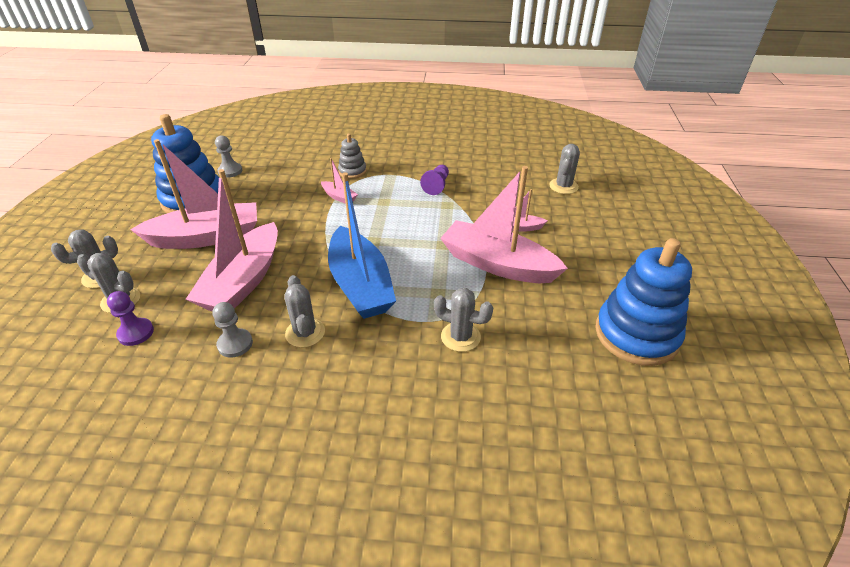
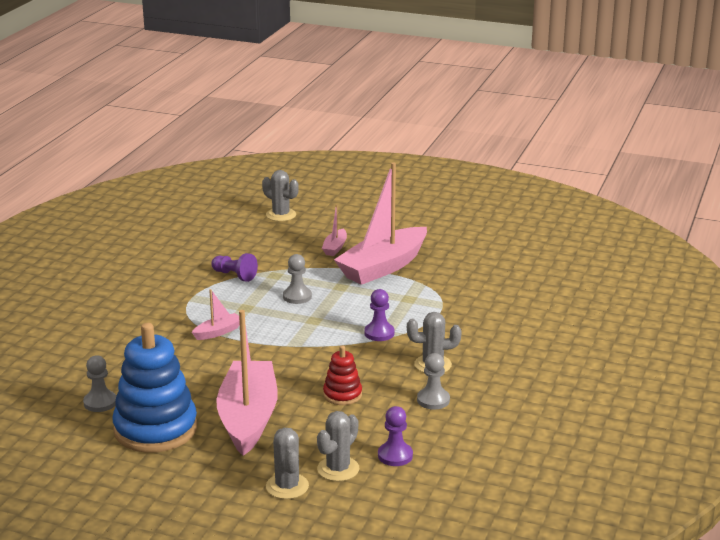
camera: 75 degrees left, 15 degrees down
pink boat [186,169,278,311] -> red stacking toy [323,345,362,405]
blue boat [328,172,396,319] -> purple pawn [364,289,395,341]
grey stacking toy [338,133,367,179] -> none
grey cactus [434,288,493,352] -> none
blue stacking toy [595,238,692,366] -> none
none -> grey pawn [283,254,312,304]

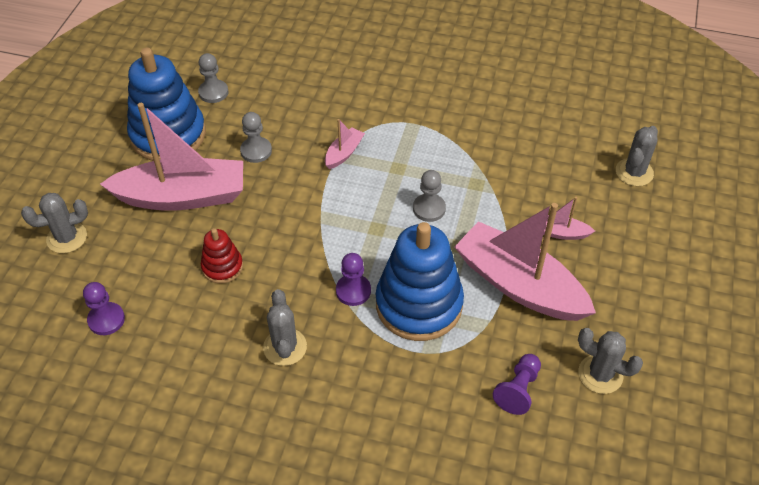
camera: 85 degrees right, 25 degrees up
pink boat [192,289,240,340] -> pink boat turned 105 degrees counterclockwise [325,119,365,169]
purple pawn [211,253,258,282] -> purple pawn moved to [493,354,541,415]
grey cactus [317,411,359,481] -> grey cactus moved to [578,328,643,394]
grey pawn [417,353,450,410] -> grey pawn moved to [240,112,272,163]
none -> blue stacking toy [376,222,464,341]

